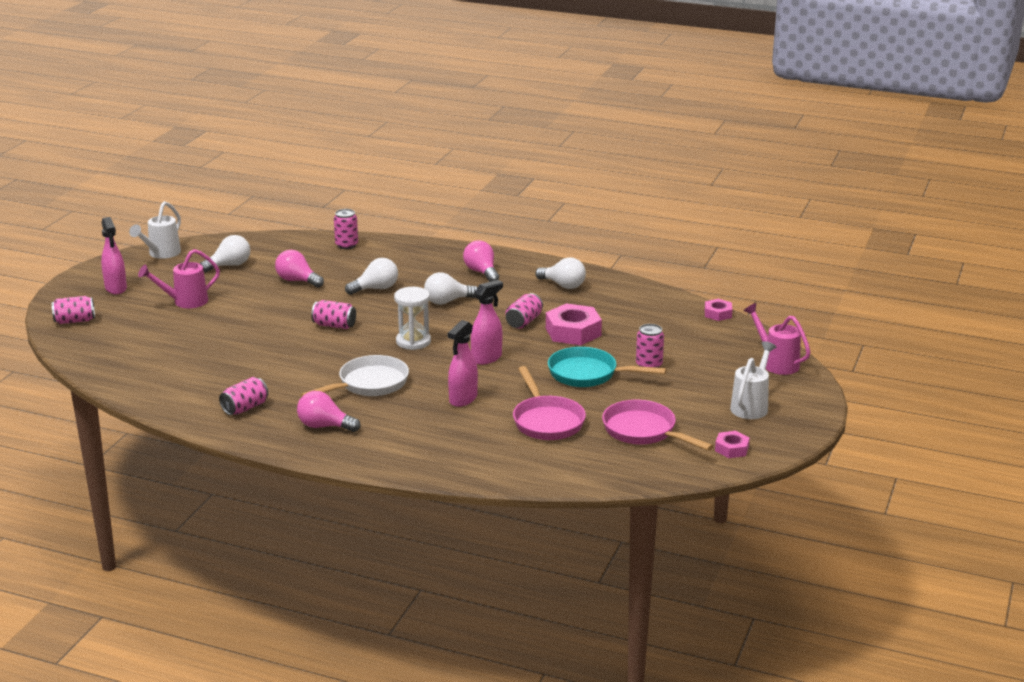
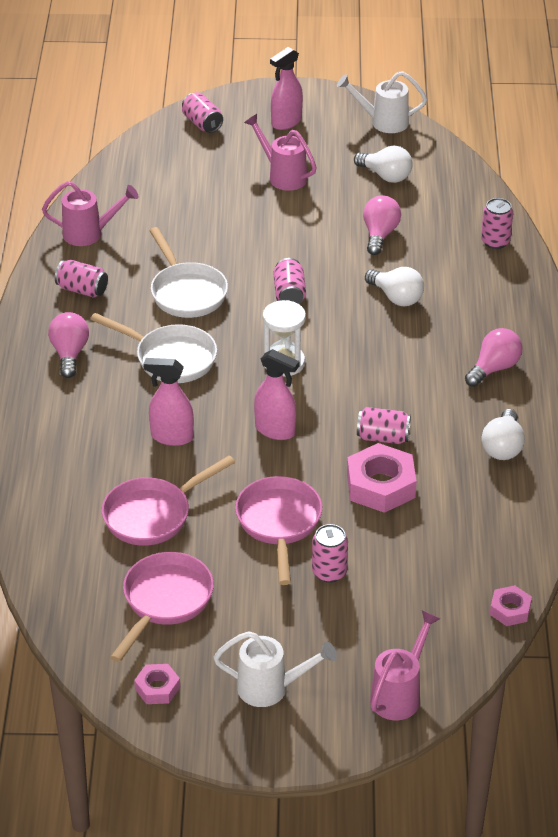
camera: 70 degrees right, 15 degrees up
white light bulb [424,272,478,305] -> none
turquoise pan [548,347,666,387] -> pink pan [235,476,322,585]
none -> pink watering can [42,181,138,246]
none -> white pan [149,227,228,318]

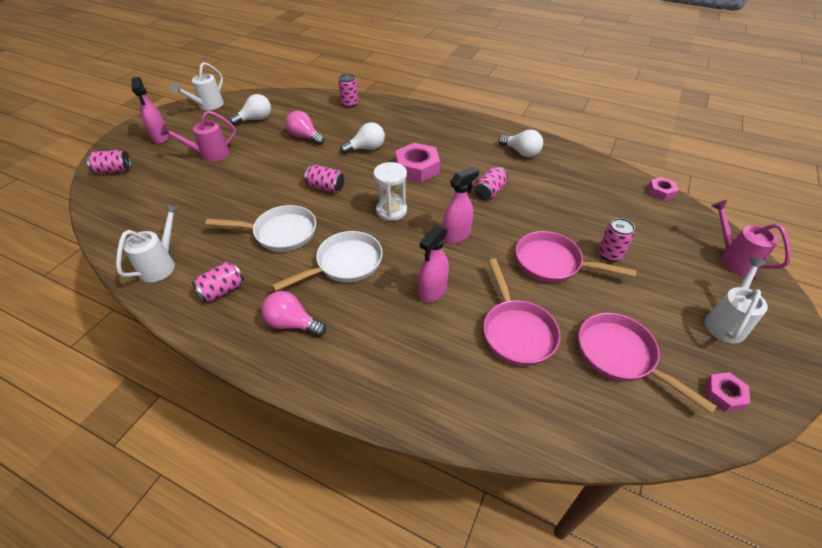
camera: 65 degrees left, 5 degrees up
pink watering can [42,181,138,246] -> white watering can [116,204,180,282]
pink nut [347,443,416,513] -> pink nut moved to [395,143,440,182]
pink light bulb [465,328,523,387] -> none

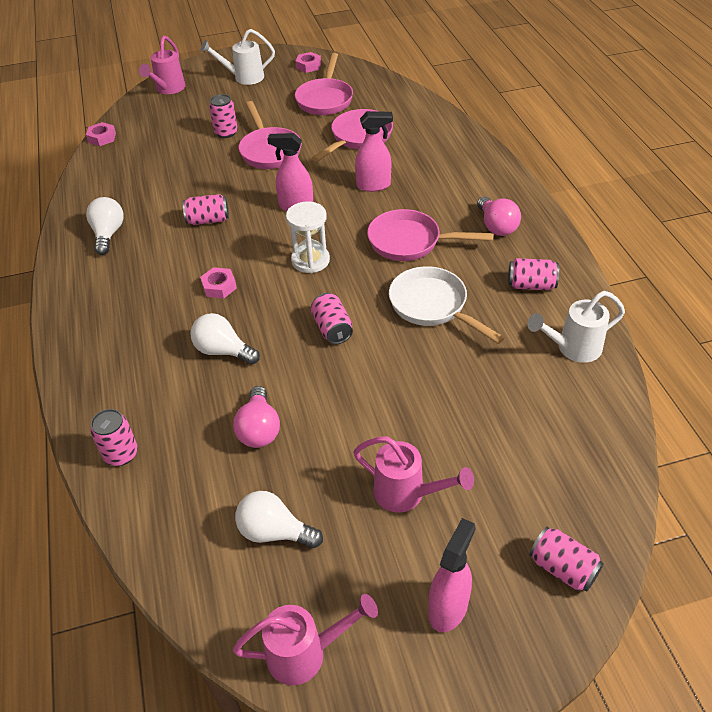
camera: 130 degrees left, 0 degrees up
white watering can [171,62,224,110] -> pink watering can [233,594,378,685]
white pan [272,231,383,291] -> pink pan [367,209,494,261]
pink nut [395,143,440,182] -> pink nut [200,267,237,298], size x0.55

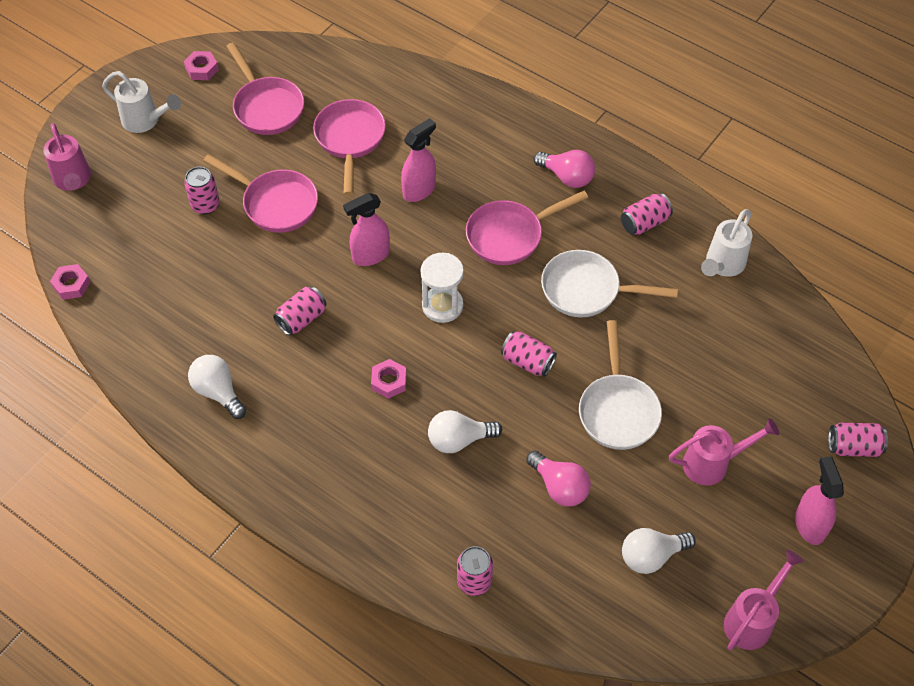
camera: 40 degrees left, 10 degrees up
white watering can [200,29,275,85] -> white watering can turned 105 degrees counterclockwise [102,71,181,133]
none -> white pan [579,320,662,450]

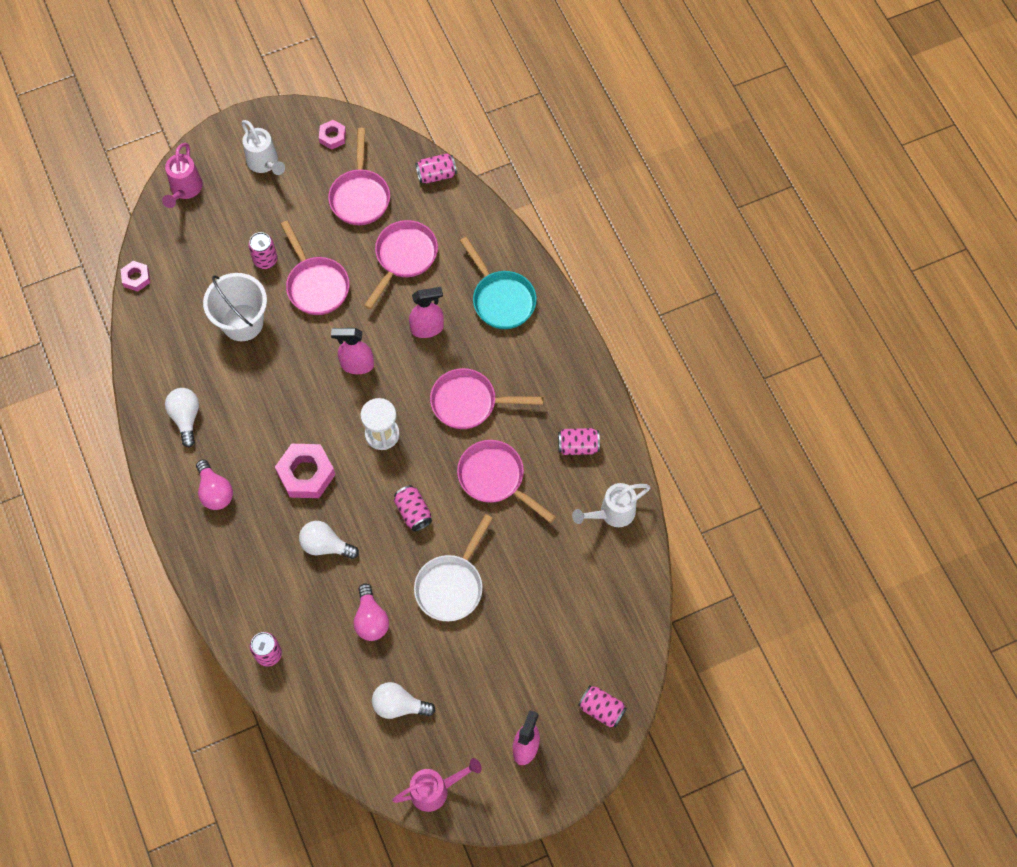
camera: 30 degrees right, 10 degrees up
pink can [273,286,327,336] -> pink can moved to [415,153,457,184]
pink nut [371,359,407,399] -> pink nut [275,444,335,498], size x1.83
pink light bulb [534,150,595,188] -> pink light bulb moved to [196,459,233,510]
white pan [541,250,678,317] -> pink pan [457,440,556,523]
pink watering can [669,418,779,486] -> none
none -> white bucket [203,273,267,341]
none -> turquoise pan [460,237,537,329]

